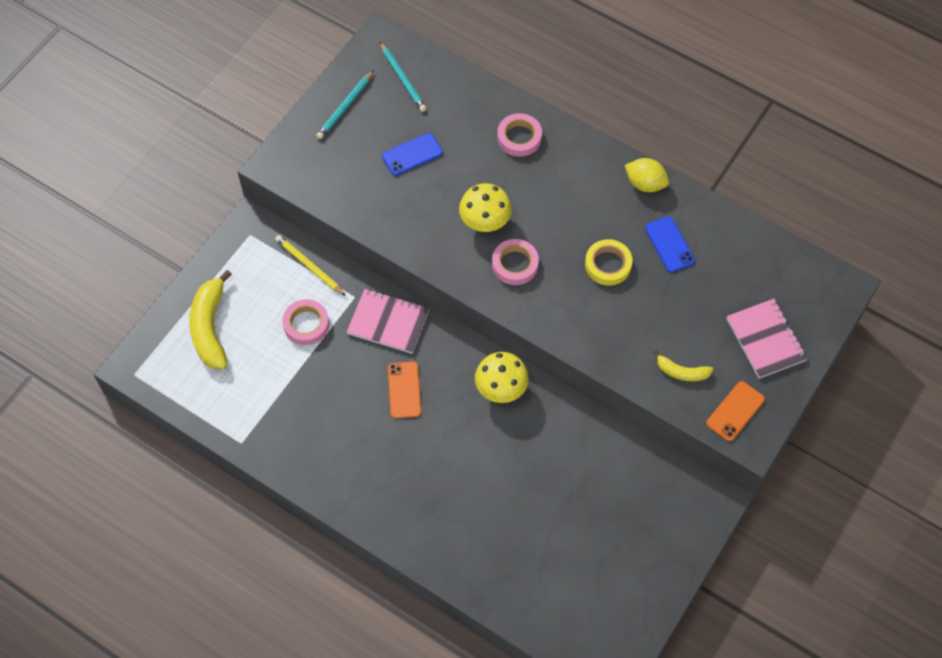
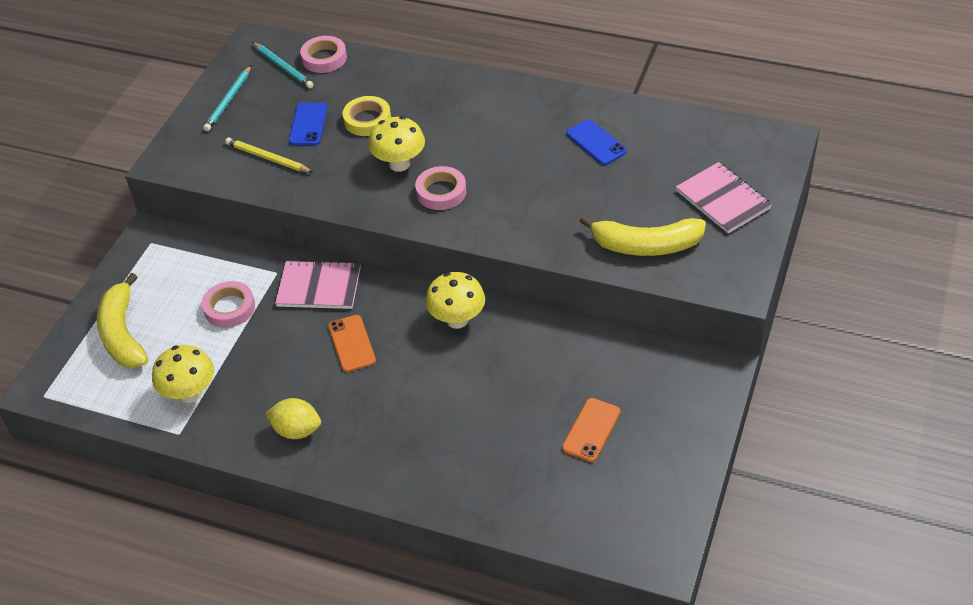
camera: 10 degrees left, 15 degrees down
yellow pencil [275,235,346,296] -> yellow pencil moved to [225,137,314,173]
blue phone [382,133,443,176] -> blue phone turned 45 degrees counterclockwise [289,103,327,145]
pink tape [497,113,542,157] -> pink tape moved to [300,36,347,73]
yellow tape [585,239,632,286] -> yellow tape moved to [343,96,391,136]
yellow lemon [625,158,669,192] -> yellow lemon moved to [265,398,321,439]
yellow banana [653,350,714,381] -> yellow banana [579,216,706,256], size x1.85
orange phone [706,381,765,441] -> orange phone moved to [562,398,621,462]
none -> yellow mushroom [152,345,214,403]

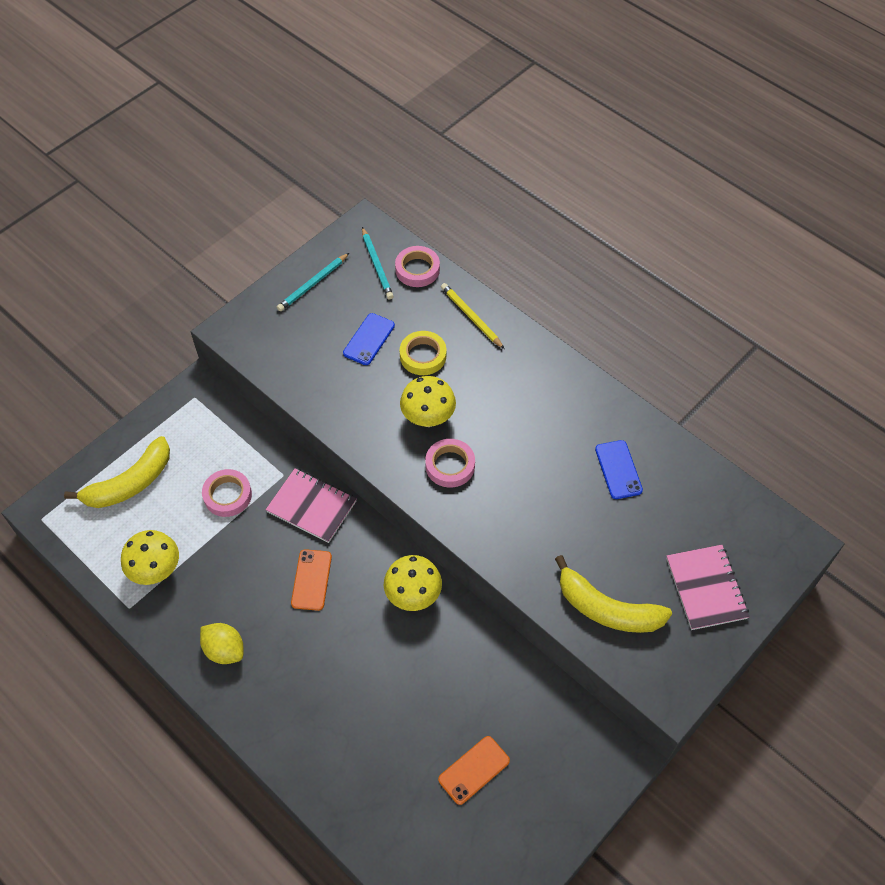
camera: 20 degrees right, 10 degrees up
yellow banana [97,273,148,368] -> yellow banana turned 135 degrees counterclockwise [64,436,170,508]
yellow pencil [225,137,314,173] -> yellow pencil moved to [441,283,504,349]

